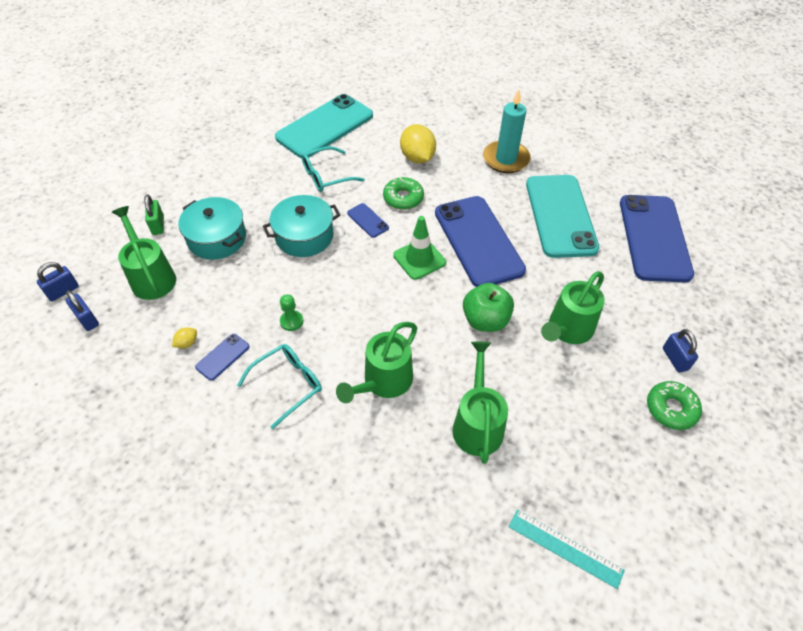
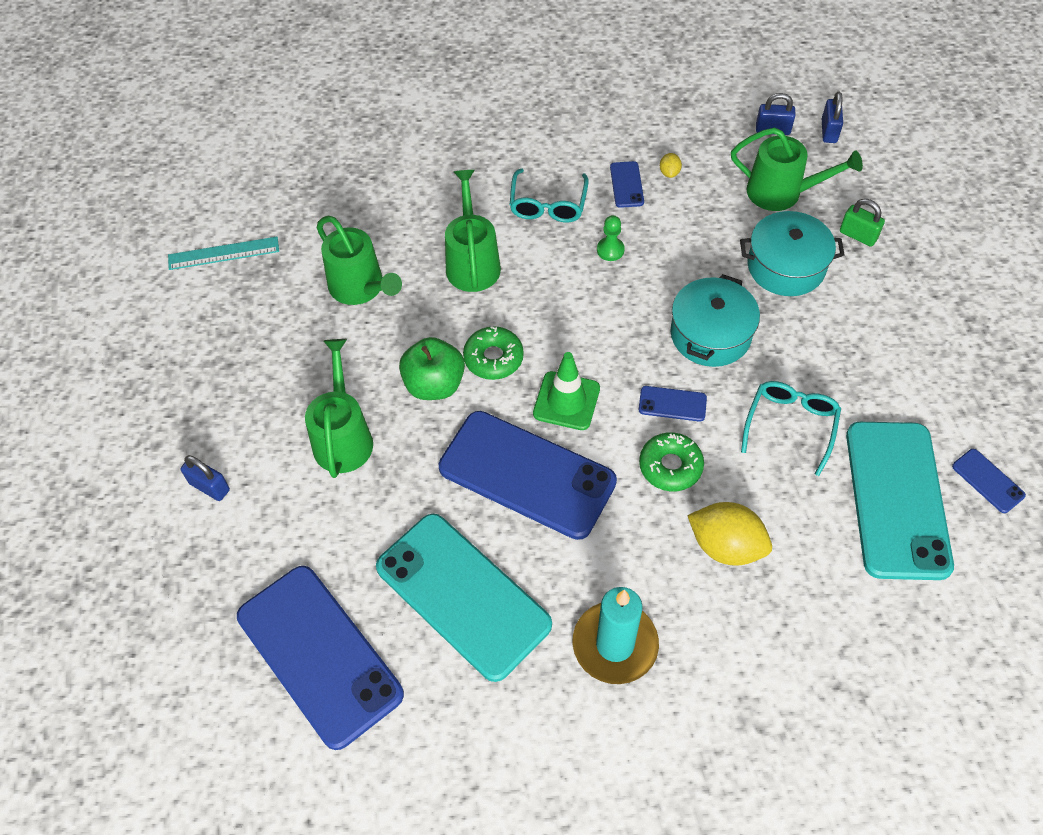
camera: 140 degrees right, 5 degrees up
green donut [647,381,702,430] -> green donut moved to [463,326,524,380]
none -> blue phone [952,449,1026,513]

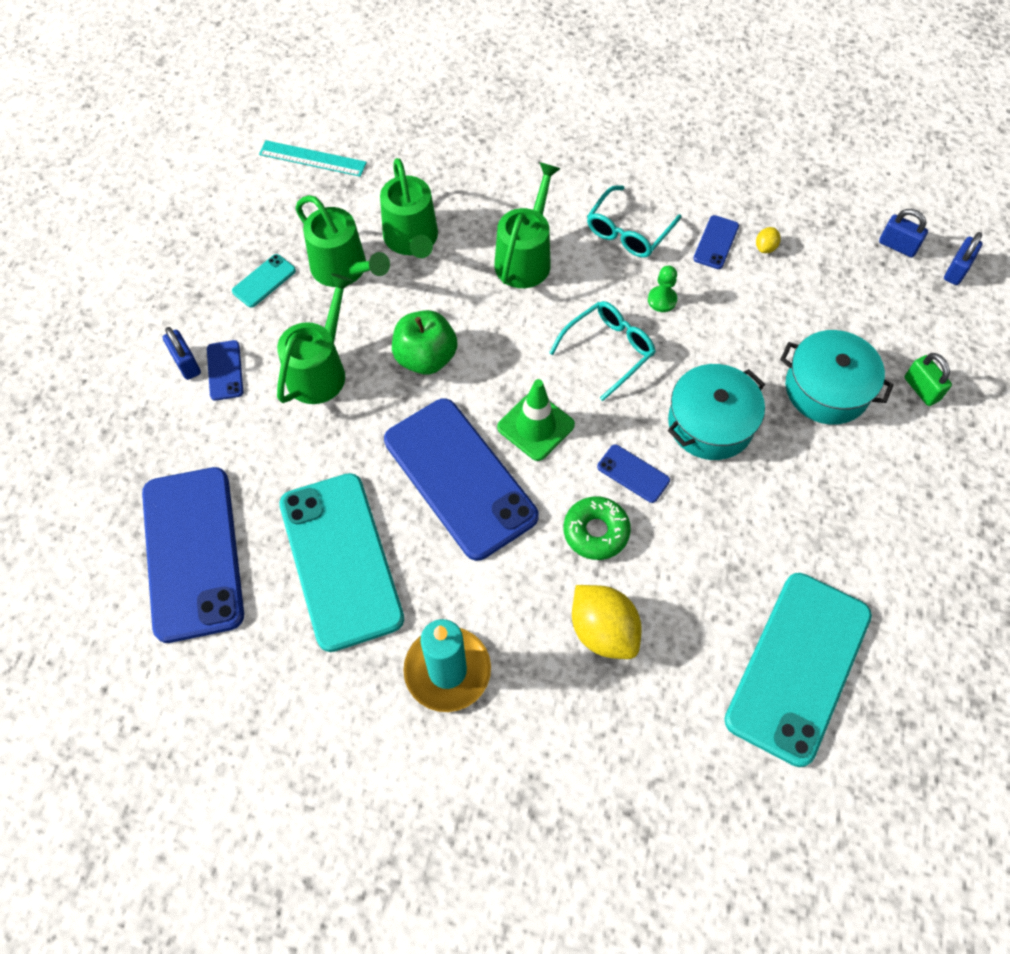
camera: 25 degrees right, 5 degrees up
green donut [463,326,524,380] -> none
green watering can [731,127,863,211] -> green watering can moved to [295,195,390,287]
turquoise glasses [741,381,841,476] -> turquoise glasses moved to [549,301,656,401]
blue phone [952,449,1026,513] -> blue phone moved to [207,340,243,401]
none -> turquoise phone [232,254,296,308]

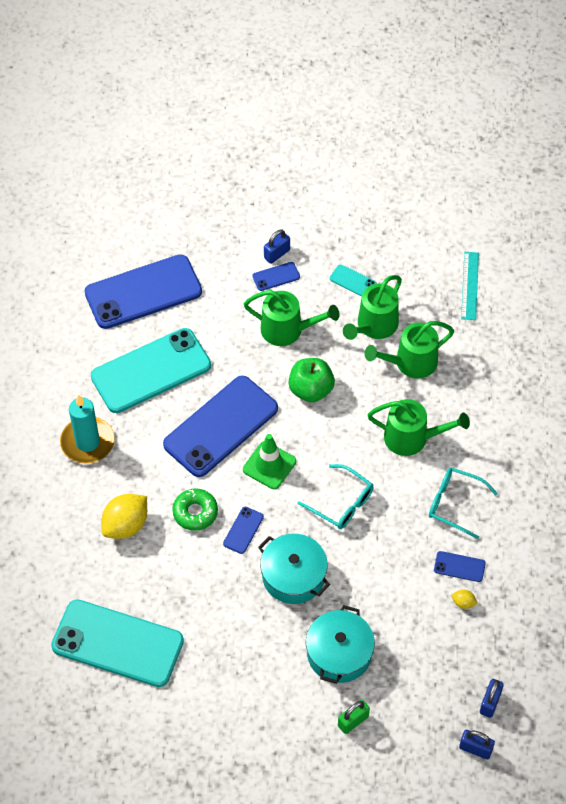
camera: 80 degrees right, 5 degrees down
green pawn [648,266,677,312] -> none

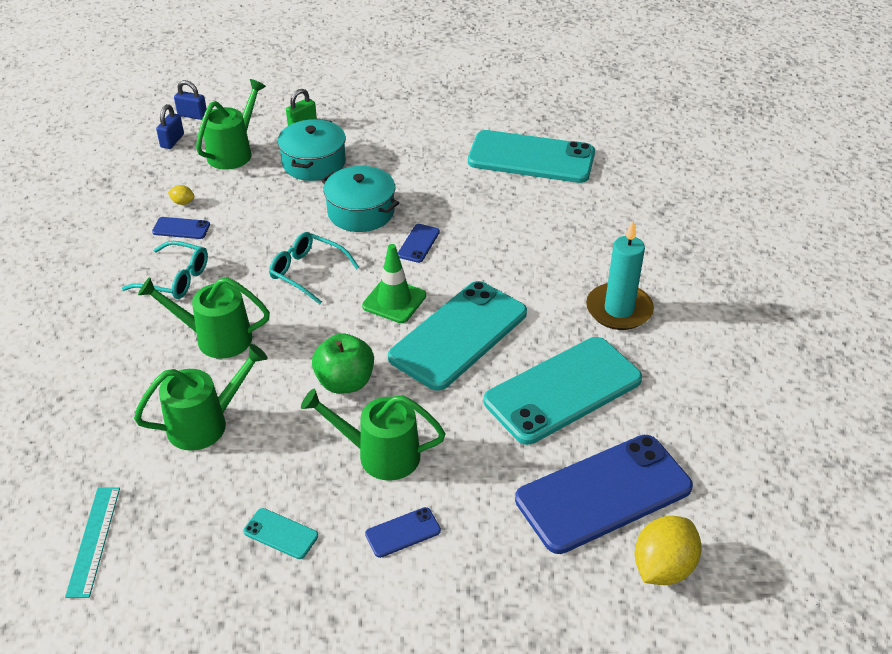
camera: 175 degrees right, 15 degrees down
yellow lemon [101,494,147,539] -> yellow lemon moved to [634,516,702,585]
blue phone [163,376,278,477] -> turquoise phone [388,281,527,391]
green donut [172,488,218,531] -> none
blue padlock [264,229,290,264] -> none
green watering can [343,275,402,340] -> green watering can moved to [196,79,266,170]

